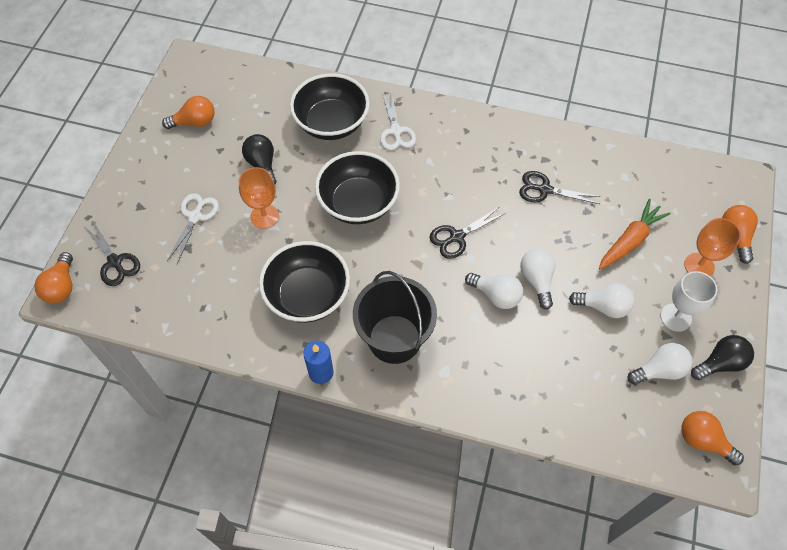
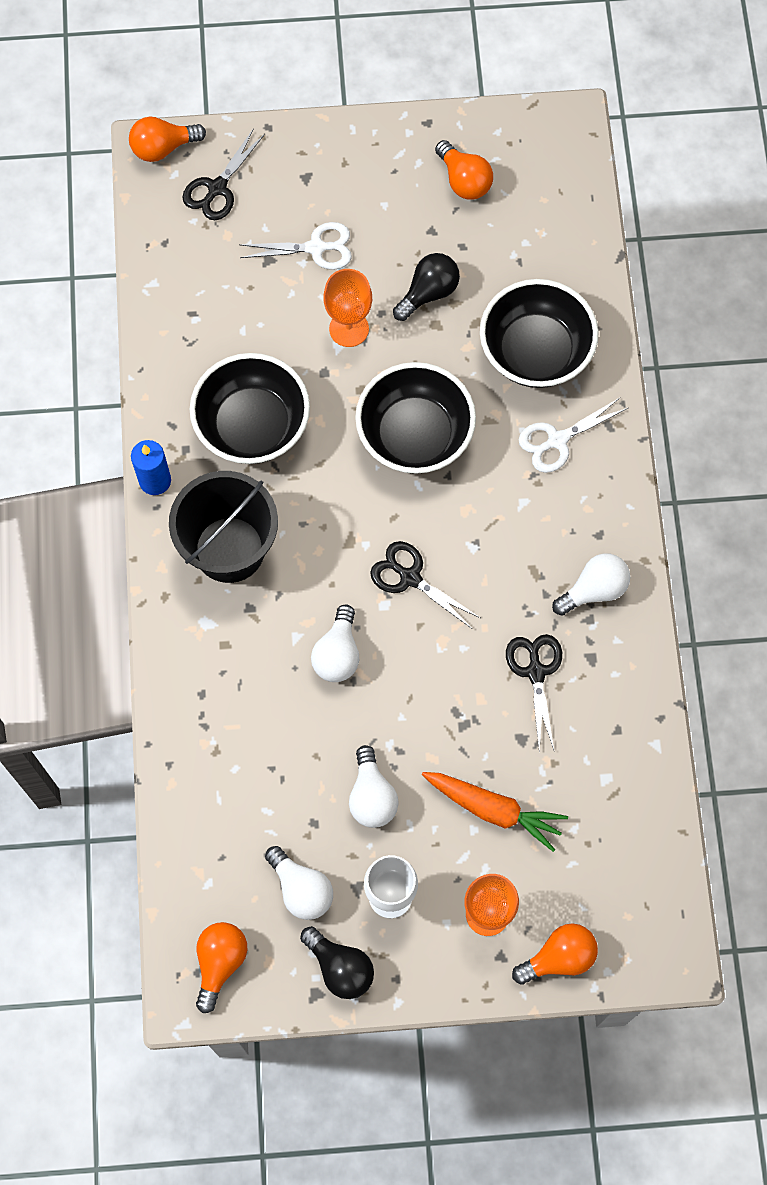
camera: 70 degrees right, 10 degrees up
white light bulb [520,249,555,310] -> white light bulb moved to [552,553,630,616]

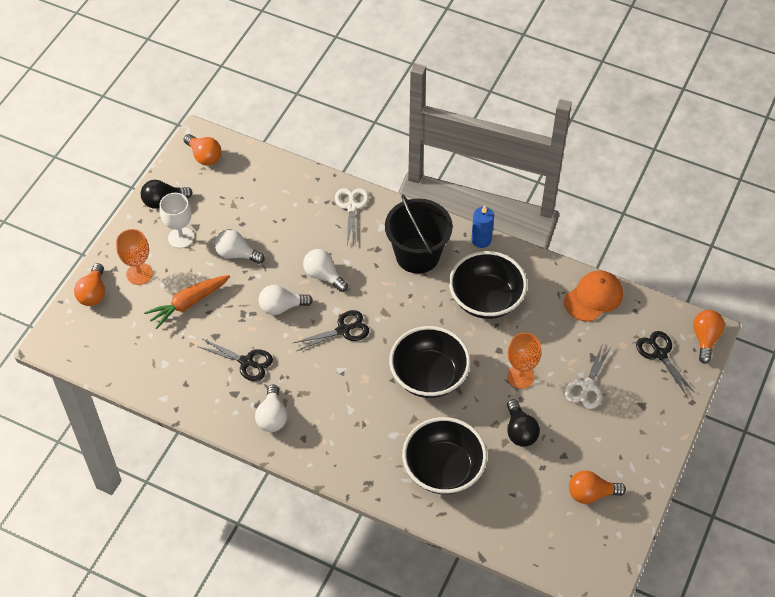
camera: 120 degrees right, 15 degrees down
white light bulb [265,846,333,920] -> white light bulb moved to [259,285,313,315]
white scissors [519,397,628,473] -> white scissors moved to [335,188,369,245]
none -> orange cap [564,271,623,322]

